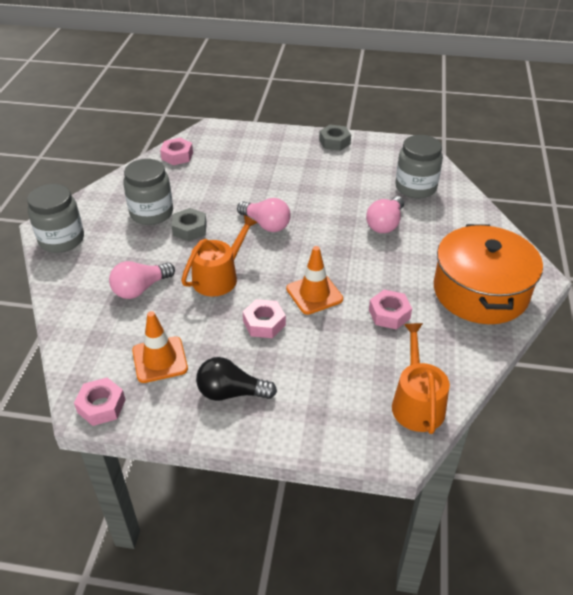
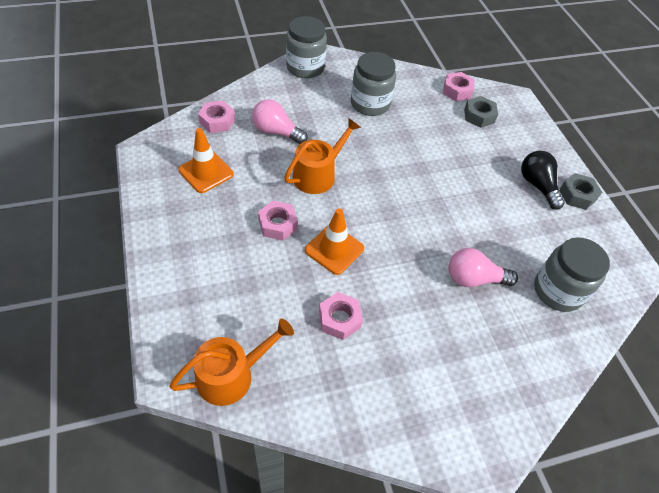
camera: 60 degrees right, 10 degrees up
pink nut [74,378,126,426] -> pink nut moved to [198,101,235,133]
grey nut [171,208,207,241] -> grey nut moved to [464,96,498,128]
orange watering can [181,215,258,296] -> orange watering can turned 60 degrees counterclockwise [284,118,361,194]
black light bulb [196,357,277,401] -> black light bulb moved to [521,151,565,210]
pink light bulb [237,198,291,232] -> none
orange pot [434,224,543,324] -> none

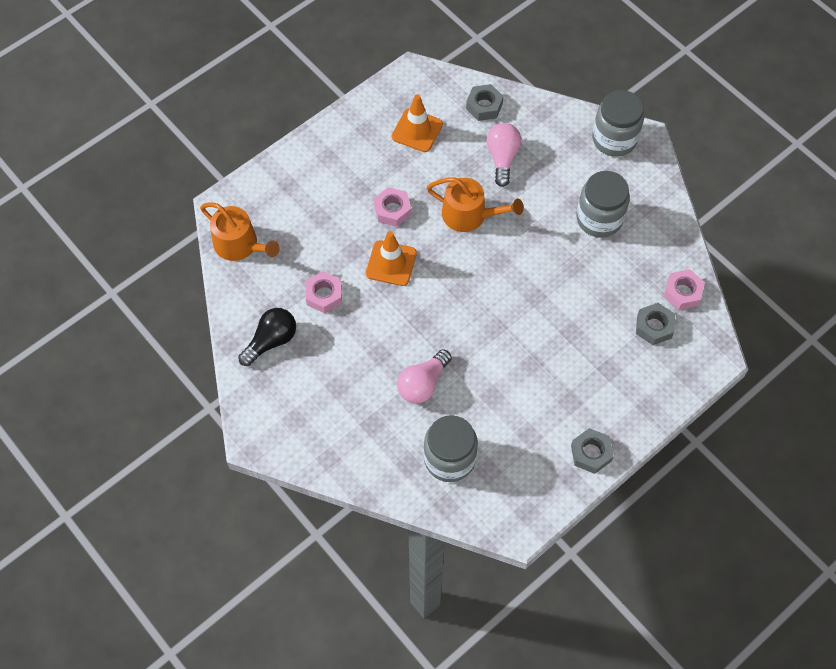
camera: 70 degrees right, 10 degrees up
pink nut [198,101,235,133] -> grey nut [466,84,504,121]
pink light bulb [449,248,518,287] -> pink light bulb turned 120 degrees counterclockwise [397,349,452,403]
black light bulb [521,151,565,210] -> black light bulb moved to [238,308,296,366]

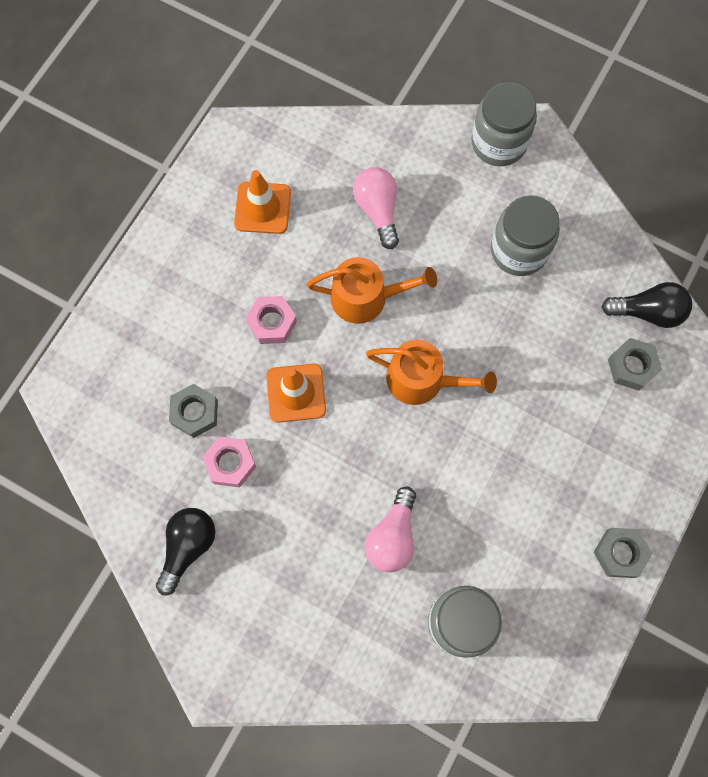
camera: 20 degrees left, 10 degrees up
orange watering can [200,203,280,261] -> orange watering can moved to [366,340,497,405]
grey nut [466,84,504,121] -> grey nut moved to [169,384,218,438]
pink nut [663,269,705,310] -> black light bulb [602,282,692,328]

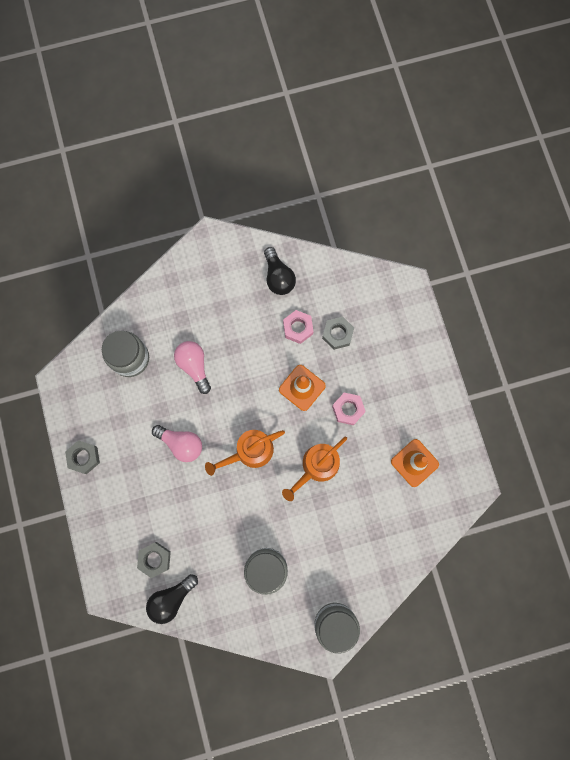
camera: 135 degrees right, 5 degrees up
pink light bulb [353,167,399,249] -> pink light bulb moved to [152,425,202,462]

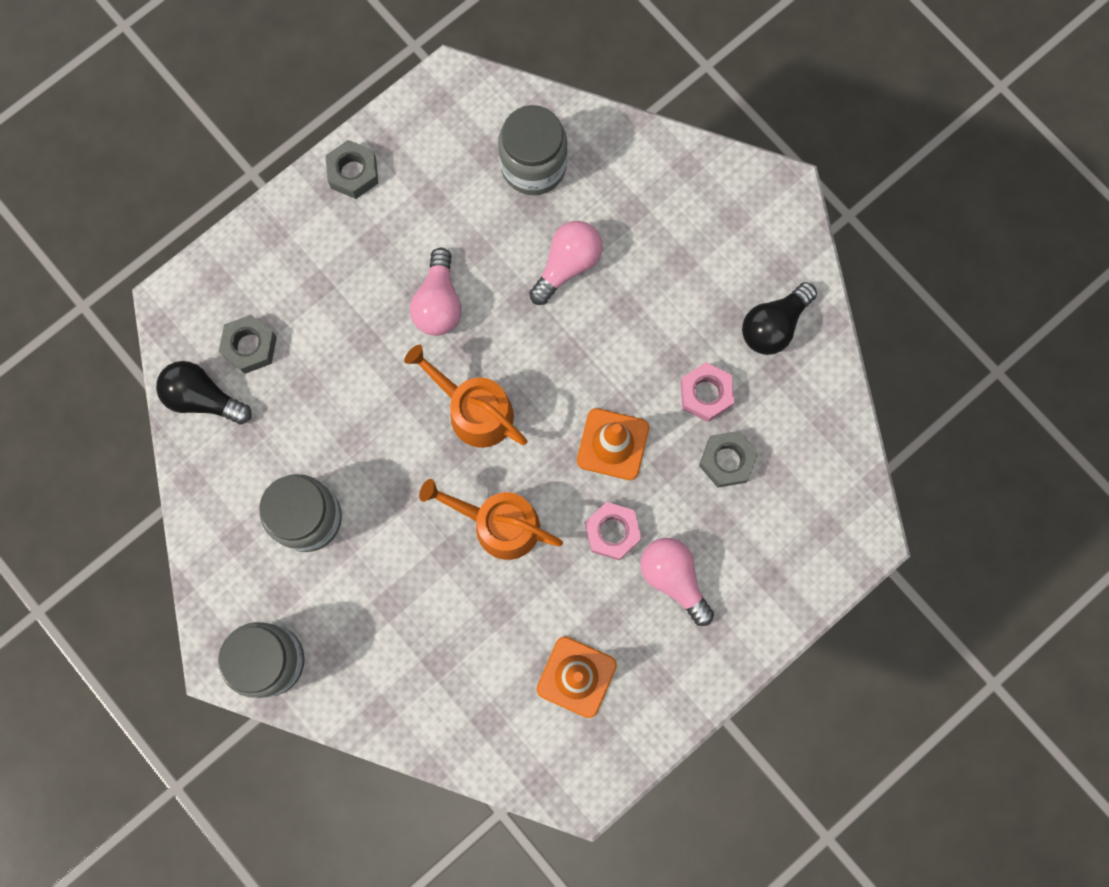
camera: 65 degrees right, 0 degrees up
none -> pink light bulb [641,538,714,626]

